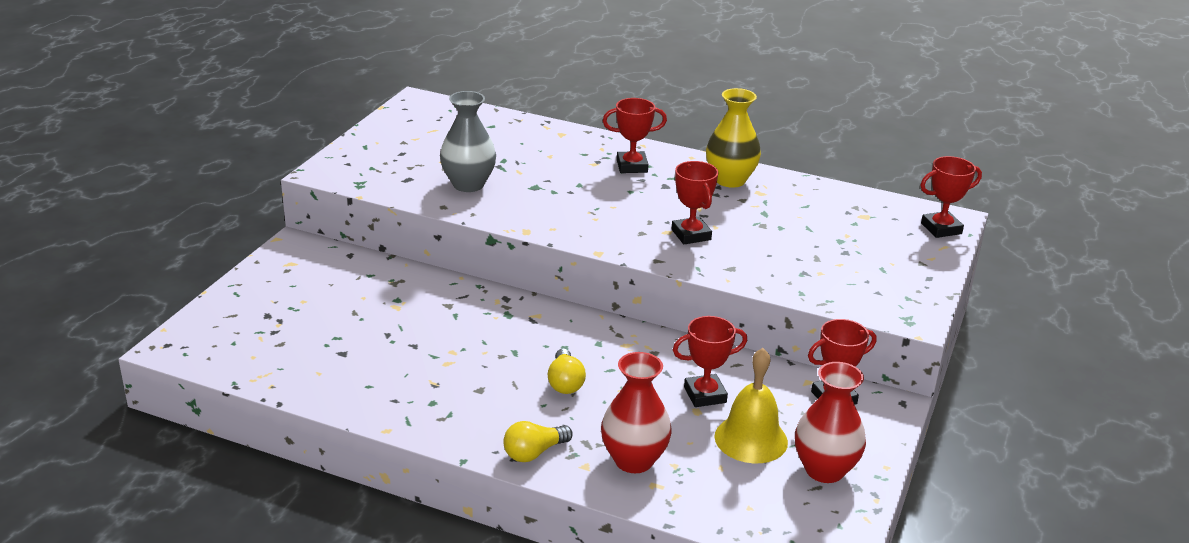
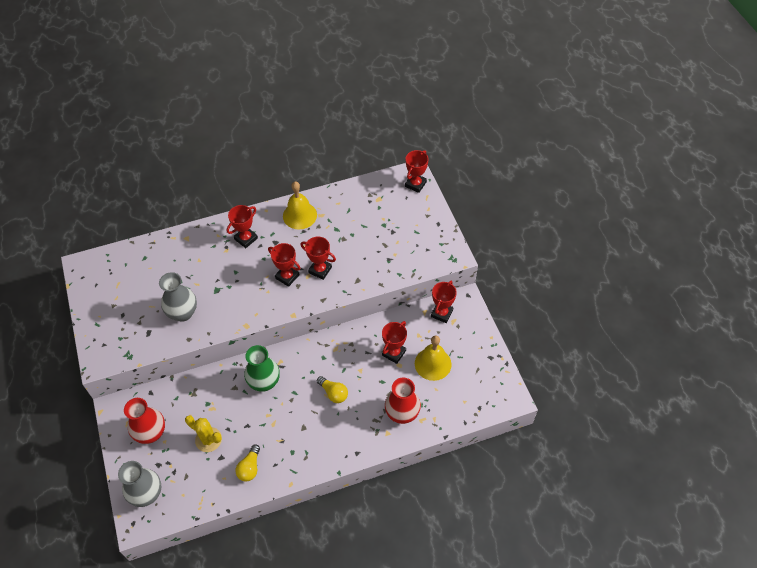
camera: 40 degrees left, 25 degrees up
yellow light bulb [503,421,573,462] -> yellow light bulb moved to [235,444,260,482]
yellow vase [706,88,761,188] -> yellow bell [283,181,317,229]
red vase [795,362,866,483] -> red vase moved to [124,398,165,444]
none -> grey vase [118,461,161,507]
none -> yellow cactus [185,415,222,452]
none -> green vase [244,345,280,392]
none -> red trophy [268,243,300,287]

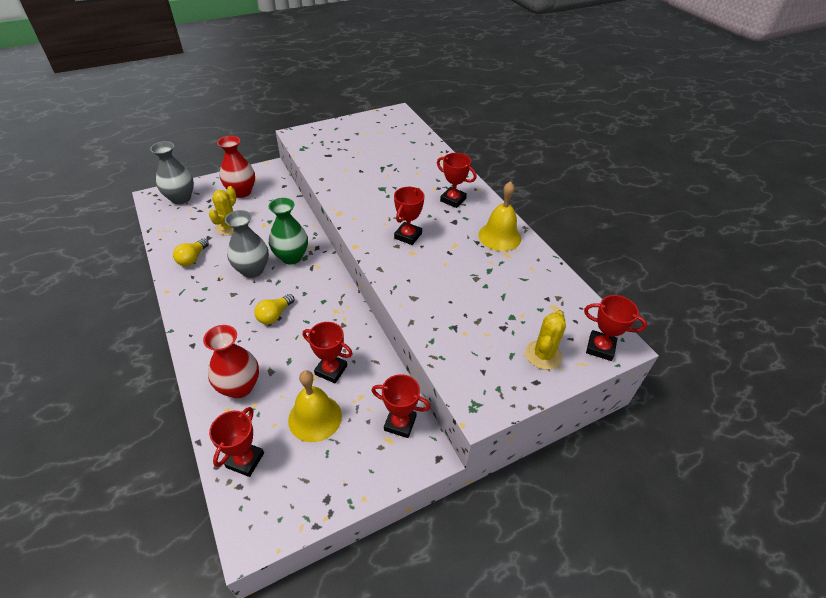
camera: 80 degrees right, 10 degrees down
grey vase [159,272,197,322] -> grey vase moved to [225,210,269,278]
yellow light bulb [235,444,260,482] -> yellow light bulb turned 75 degrees counterclockwise [173,238,209,266]
red trophy [300,236,336,280] -> red trophy moved to [209,407,264,477]
none -> yellow cactus [526,311,566,370]

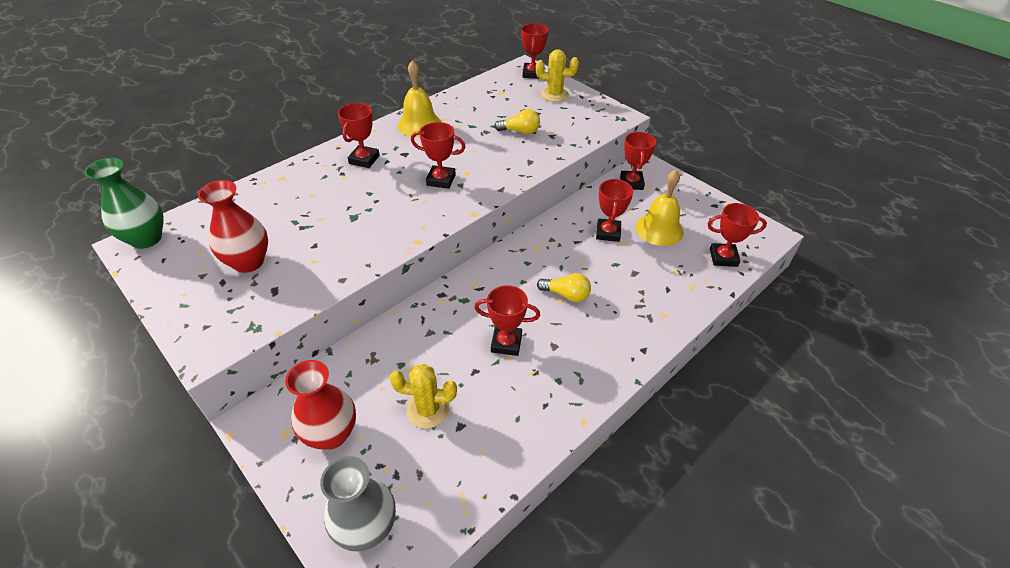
camera: 105 degrees left, 0 degrees up
yellow light bulb [173,238,209,266] -> yellow light bulb moved to [494,109,540,134]
red vase [203,325,259,398] -> red vase moved to [198,180,268,273]
grey vase [225,210,269,278] -> red trophy [474,285,540,356]
green vase [269,198,308,264] -> green vase moved to [84,158,164,249]

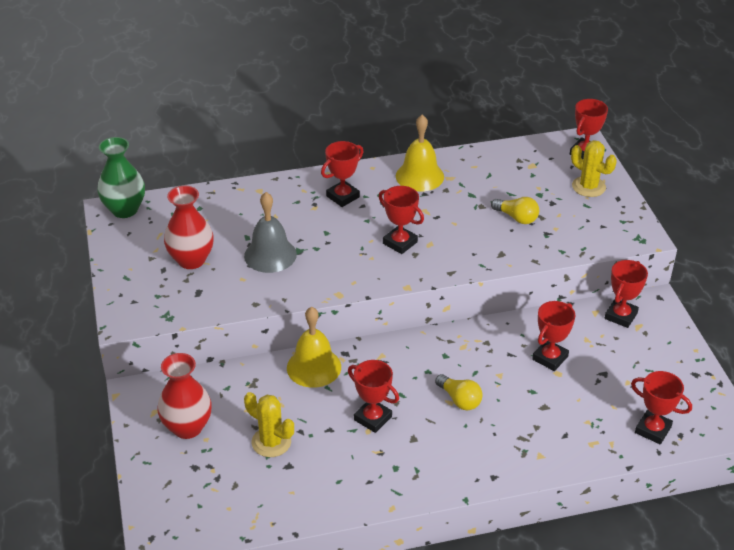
camera: 30 degrees right, 5 degrees down
grey vase [320,456,396,551] -> none
yellow bell [636,170,684,246] -> yellow bell moved to [287,307,341,388]
none -> grey bell [244,192,297,273]

